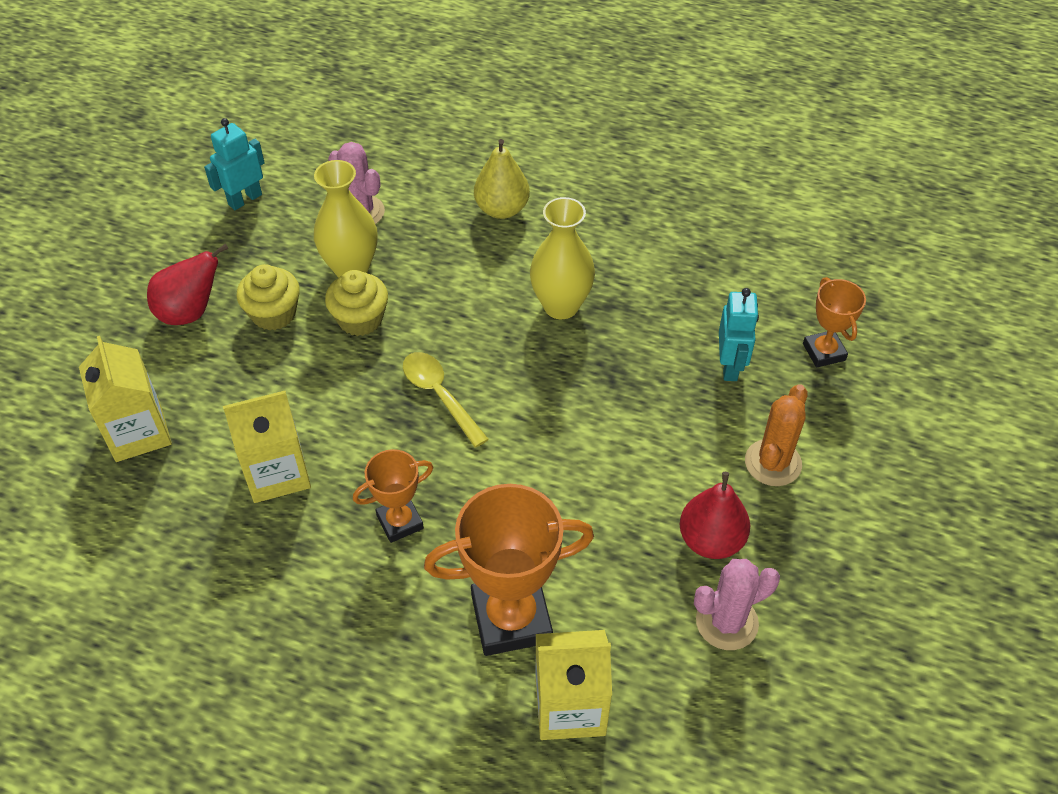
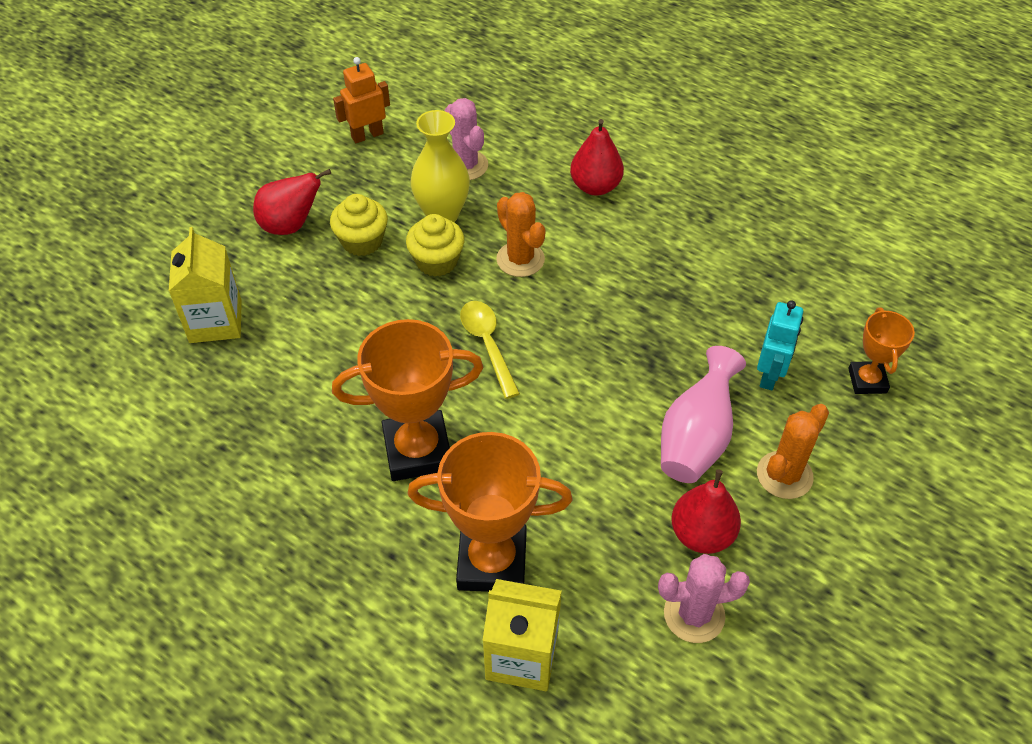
camera: 15 degrees right, 0 degrees up
turquoise robot [204,118,265,210] -> orange robot [333,57,390,143]
yellow carton [223,391,311,503] -> none
orange trophy [353,449,433,543] -> orange trophy [332,319,483,481], size x1.80
yellow pear [474,139,530,219] -> red pear [570,119,624,196]
yellow vase [530,197,595,319] -> none
none -> orange cactus [496,192,545,277]
none -> pink vase [661,346,746,483]

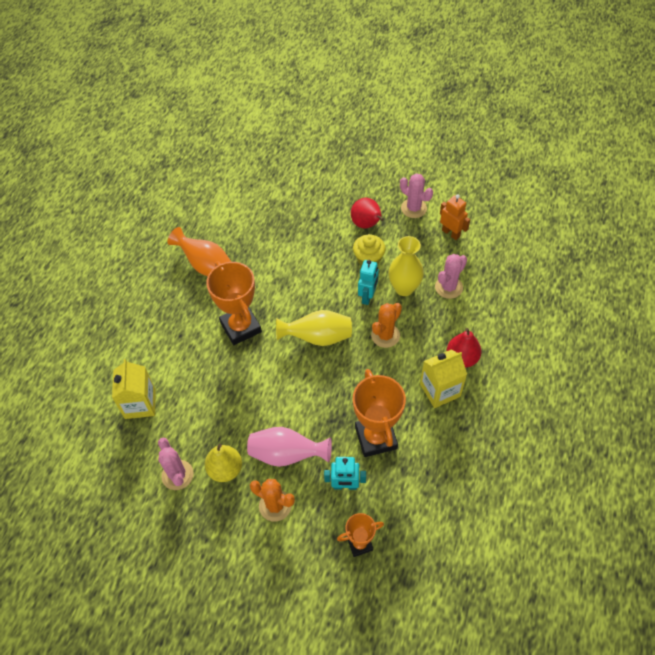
camera: 75 degrees right, 5 degrees up
yellow carton [169,227,242,343] -> yellow carton moved to [420,349,467,408]
yellow cupcake [406,214,464,277] -> turquoise robot [358,260,379,305]
orange trophy [408,432,572,592] -> orange trophy moved to [353,369,406,457]
yellow spoon [460,301,520,399] -> yellow vase [276,310,352,346]
red pear [671,469,741,554] -> yellow pear [205,444,242,482]
none -> orange vase [167,227,231,276]
none -> pink cactus [400,173,433,218]

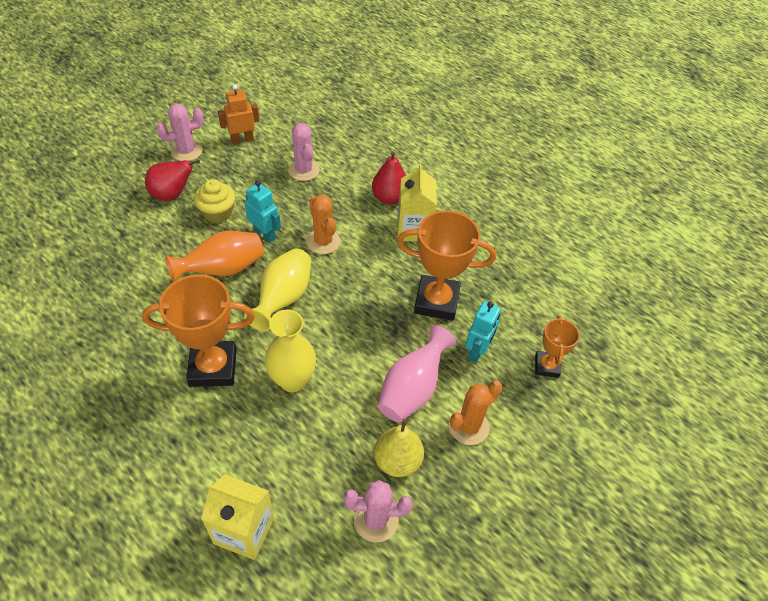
camera: 70 degrees left, 5 degrees down
orange vase [167,227,231,276] -> orange vase moved to [165,231,263,282]
yellow vase [389,236,424,296] -> yellow vase moved to [265,310,316,392]

